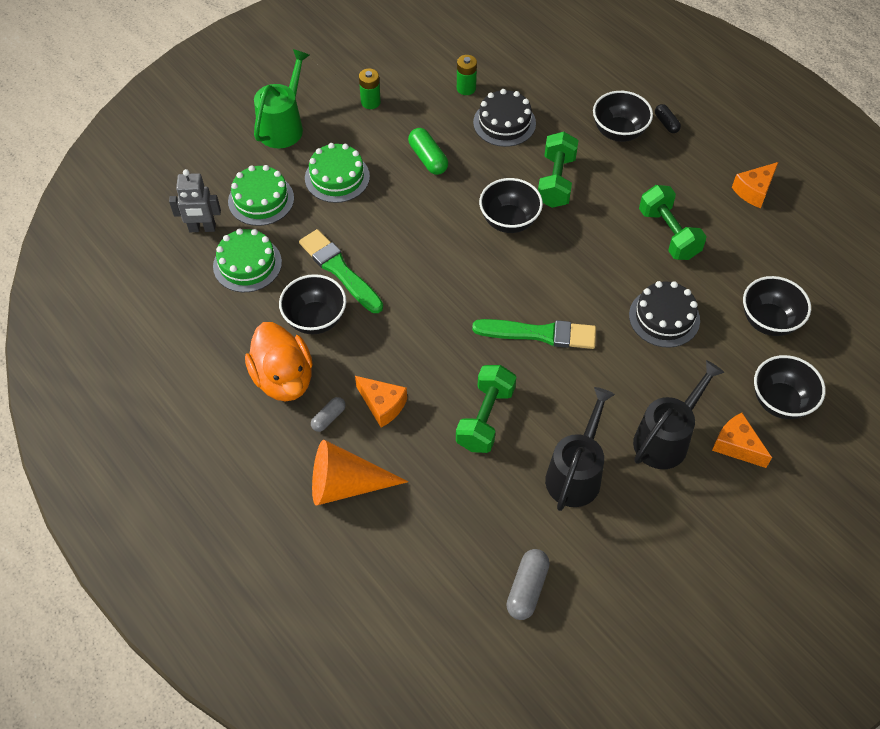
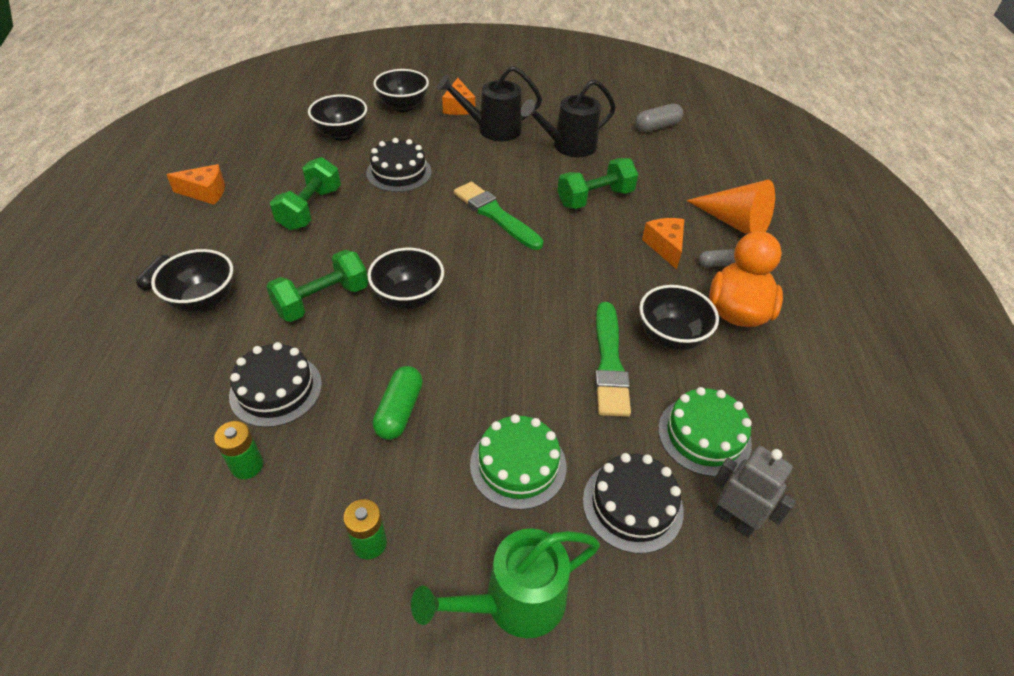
camera: 140 degrees left, 10 degrees down
green cake [228,165,294,226] -> black cake [583,453,684,554]

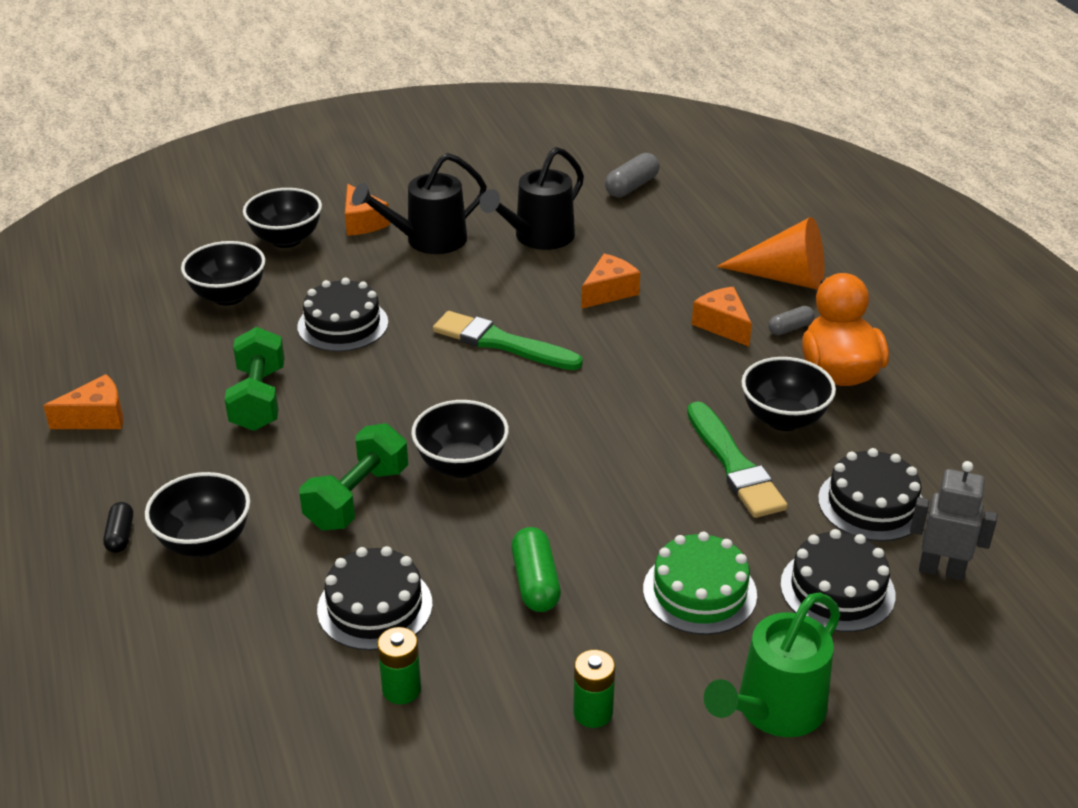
camera: 20 degrees left, 10 degrees down
green dumbbell [557,158,638,209] -> orange cheese [581,254,640,309]
green cake [658,387,752,477] -> black cake [818,448,923,541]

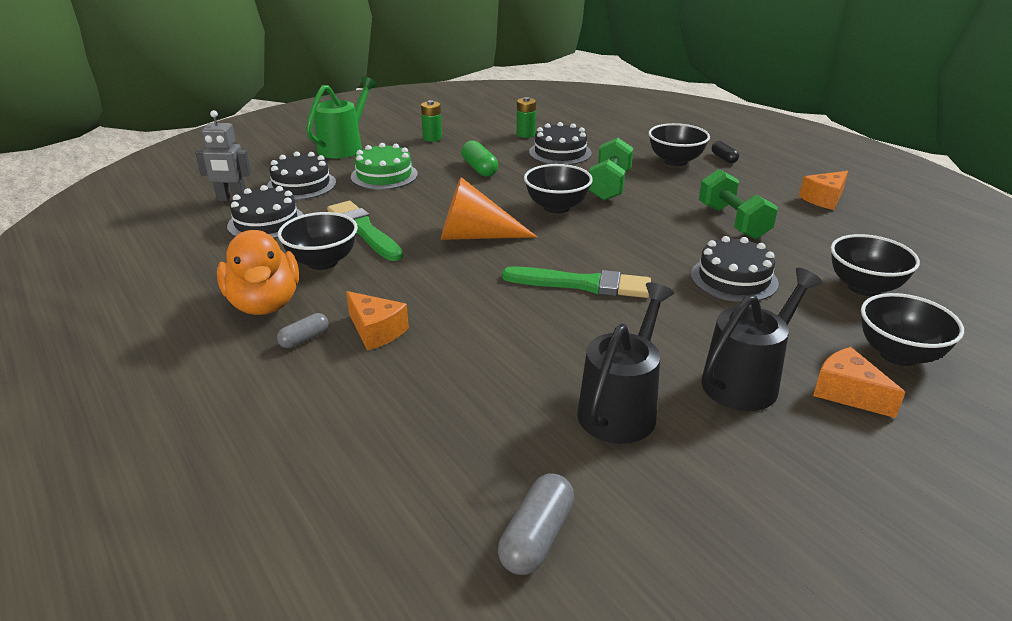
camera: 165 degrees right, 5 degrees down
orange cheese [581,254,640,309] -> none
orange cone [717,217,825,290] -> orange cone moved to [441,177,537,240]

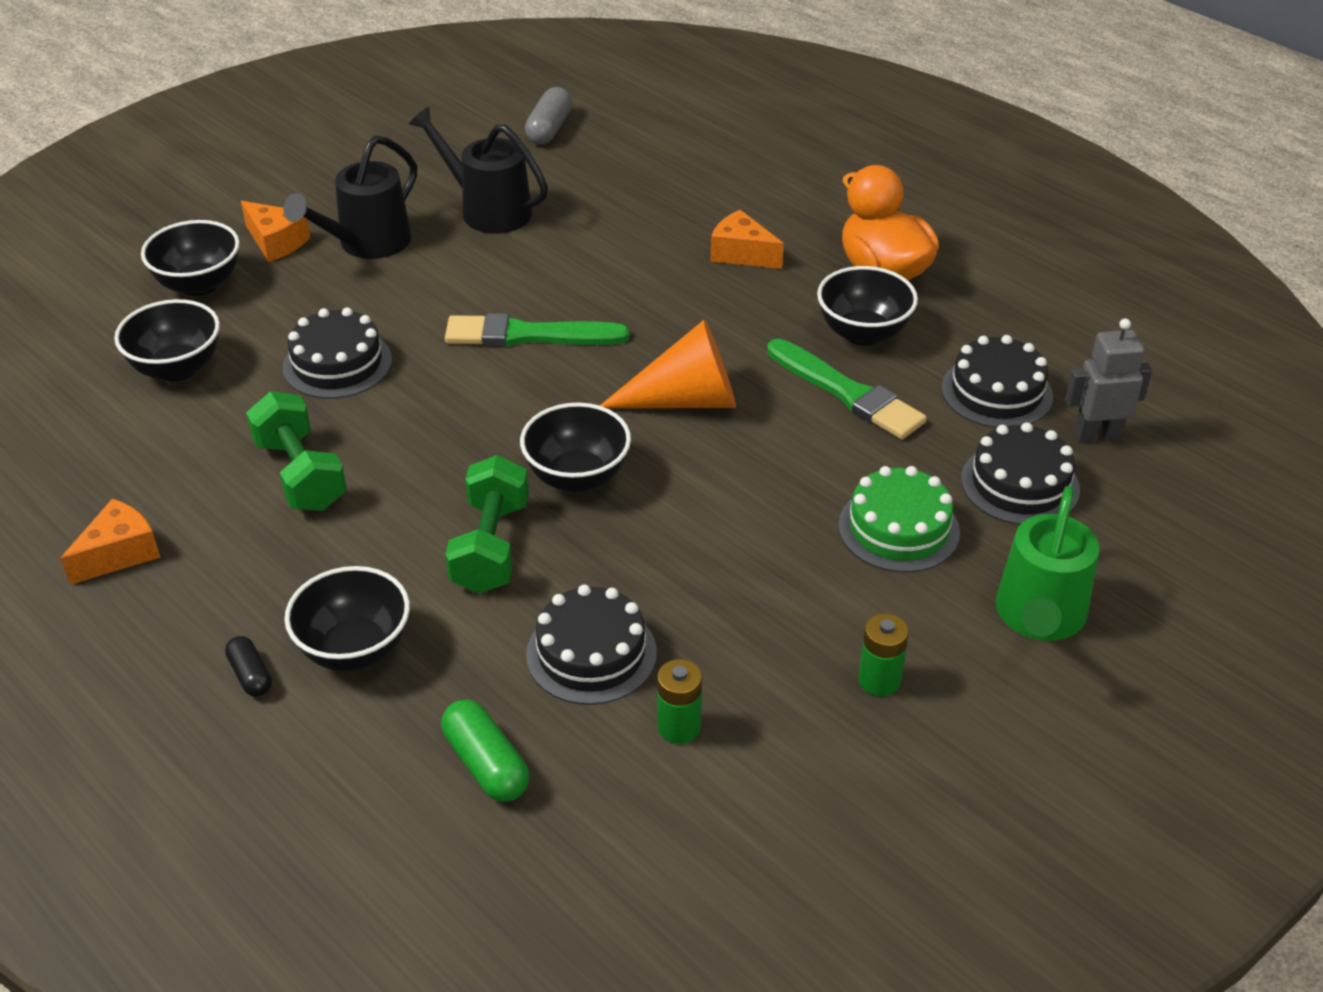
camera: 170 degrees right, 10 degrees up
grey capsule [277,313,329,348] -> none
green capsule [461,140,498,177] -> green capsule moved to [441,699,529,802]
black watering can [577,282,674,444] -> black watering can turned 105 degrees clockwise [409,107,548,234]

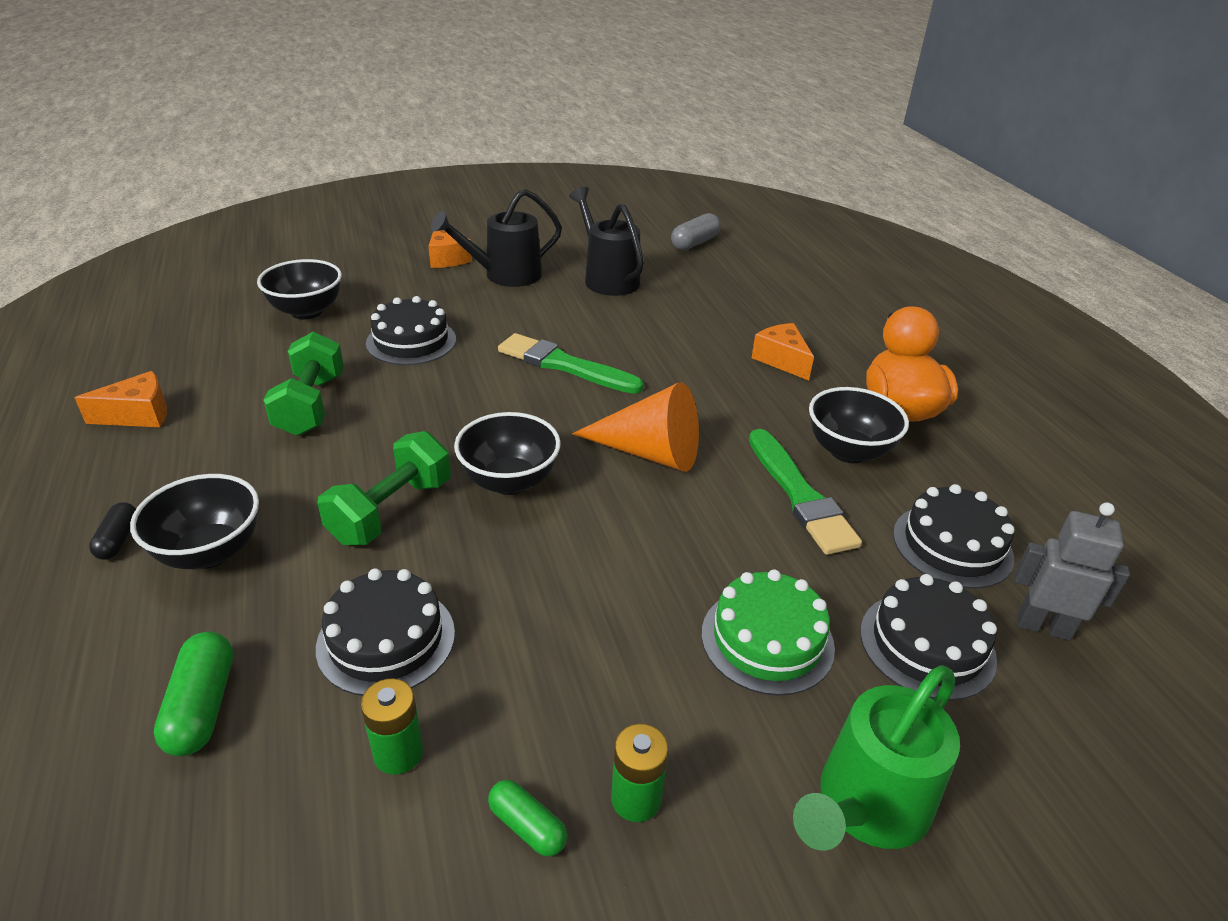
camera: 25 degrees right, 5 degrees down
black bowl [141,220,240,296] -> none
none -> green capsule [488,780,567,857]

